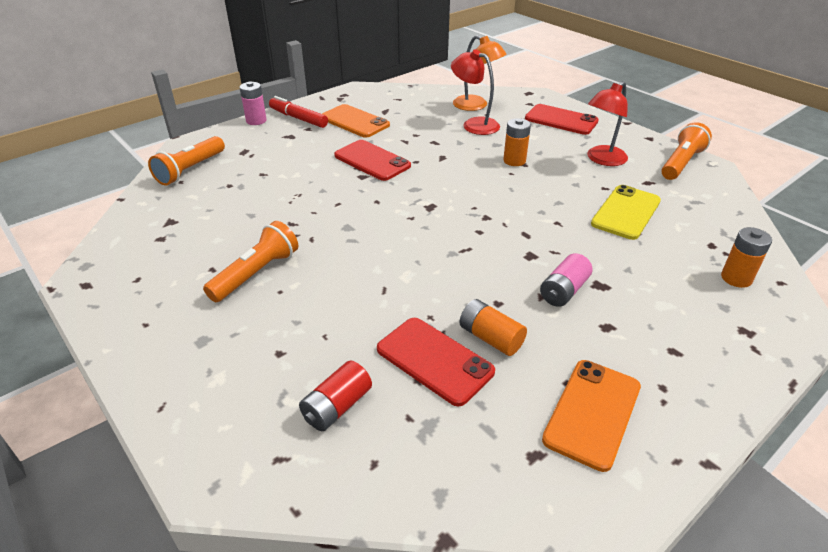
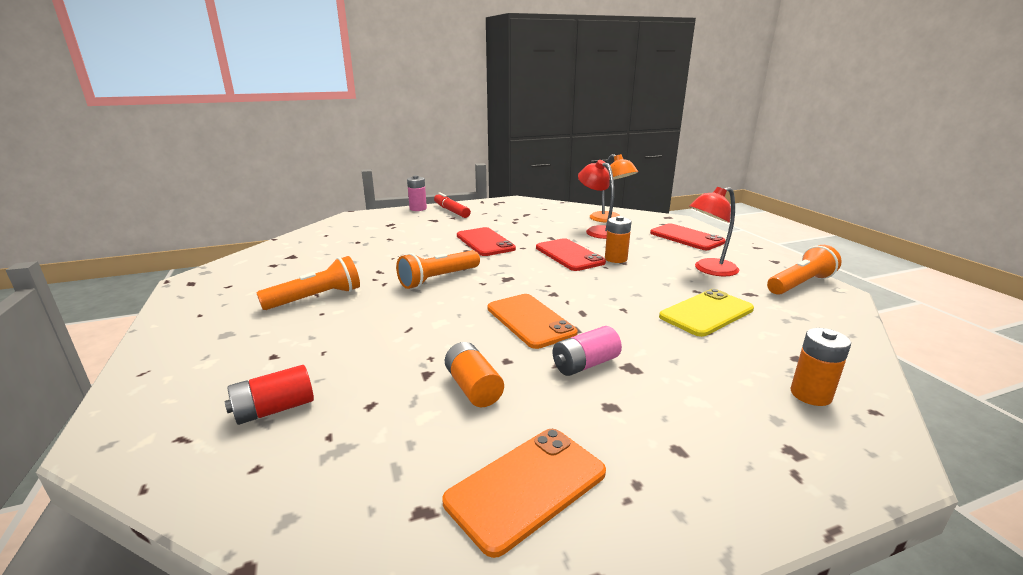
camera: 20 degrees right, 15 degrees down
orange flashlight [148,136,225,186] -> orange flashlight moved to [396,250,480,289]
orange phone [322,104,390,138] -> orange phone moved to [488,294,578,349]
red phone [377,318,495,406] -> red phone moved to [536,238,606,271]

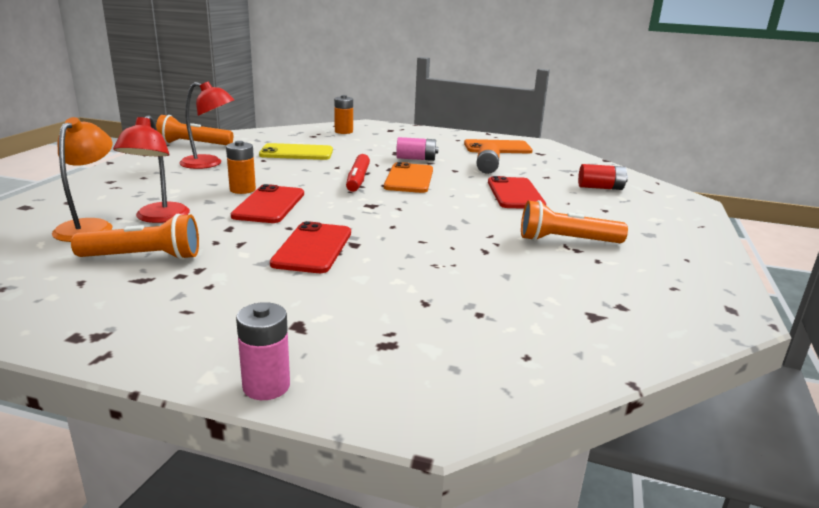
camera: 145 degrees left, 0 degrees up
orange flashlight [396,250,480,289] -> orange flashlight moved to [71,214,199,260]
red marker [434,192,471,218] -> red marker moved to [346,154,370,192]
red phone [650,223,726,250] -> red phone moved to [488,176,546,209]

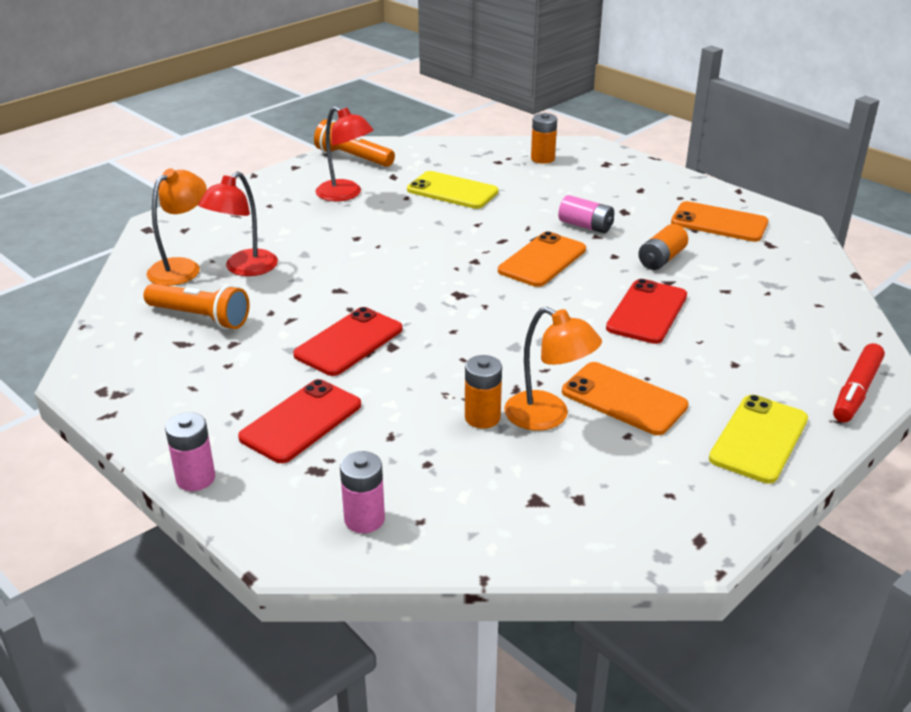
camera: 30 degrees right, 10 degrees up
orange battery [226,141,256,194] -> orange battery moved to [465,355,502,429]
red phone [231,184,304,223] -> red phone moved to [238,379,361,463]
red marker [346,154,370,192] -> red marker moved to [833,343,885,422]
orange flashlight [521,200,628,243] -> orange phone [562,362,688,435]
red battery [578,164,628,190] -> none
none -> pink battery [340,451,385,533]
none -> orange lamp [504,307,602,431]
none -> yellow phone [709,395,808,484]

